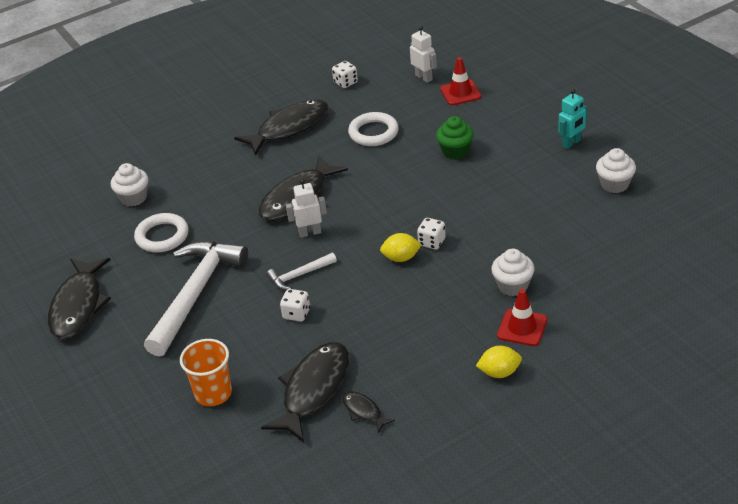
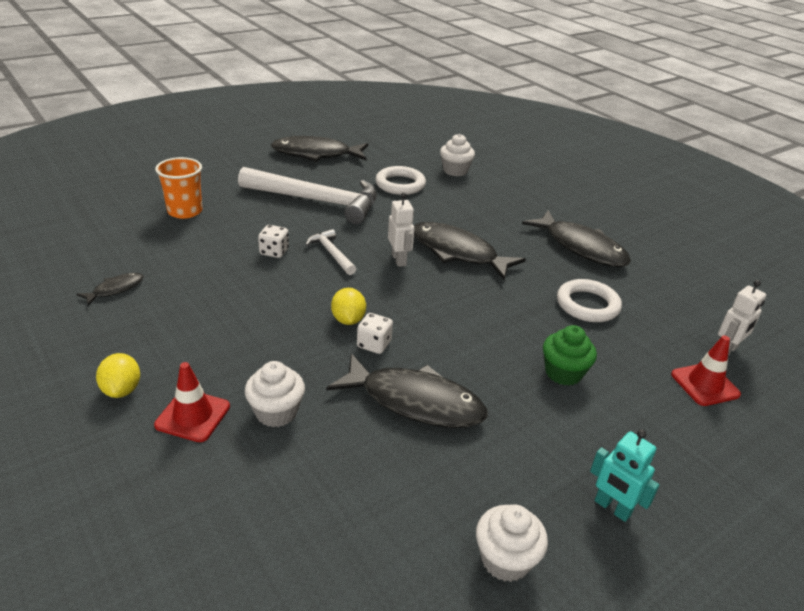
camera: 80 degrees right, 5 degrees down
black fish [261,342,349,442] -> black fish moved to [327,353,488,428]
white dice [332,61,358,88] -> none

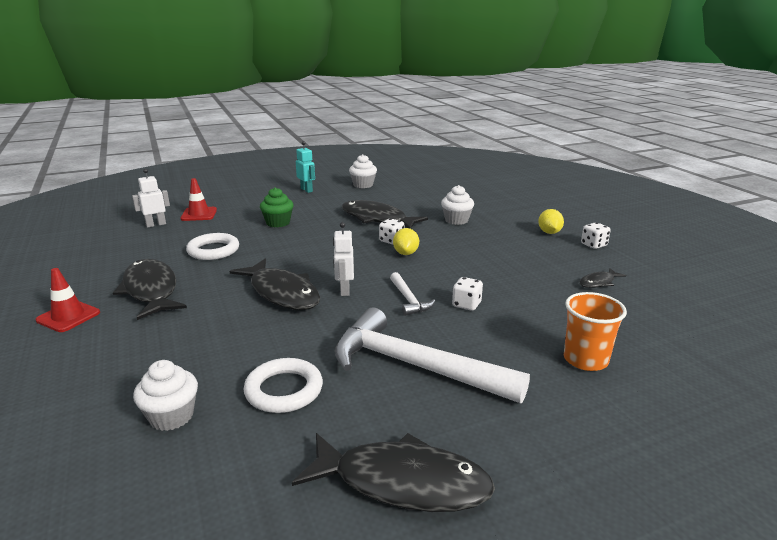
camera: 165 degrees left, 10 degrees down
red traffic cone [154,362,230,442] -> red traffic cone moved to [36,268,100,332]
none -> white dice [581,222,611,249]

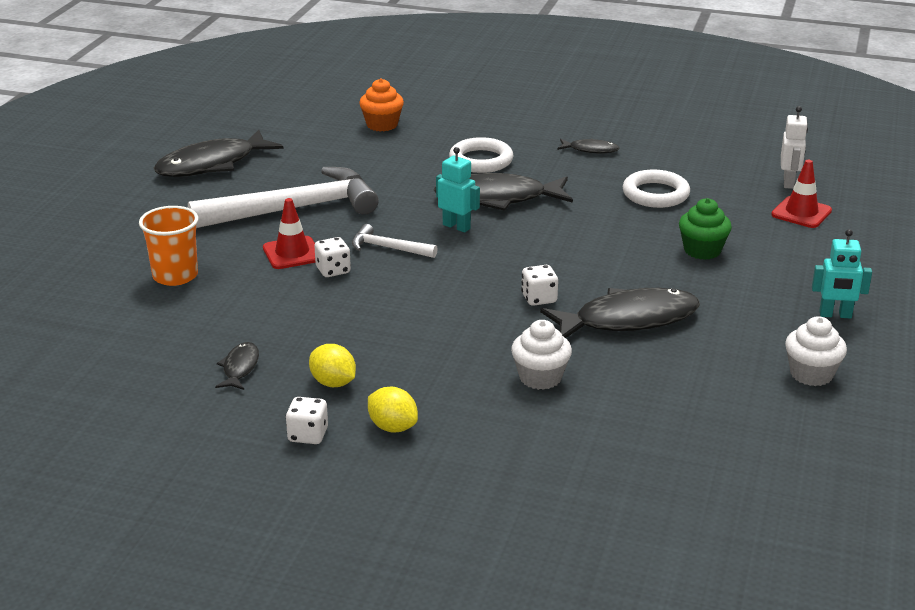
camera: 130 degrees right, 5 degrees up
red traffic cone [36,268,100,332] -> red traffic cone moved to [263,198,315,269]
black fish [113,259,187,320] -> black fish [557,138,619,154], size x0.47
white cupcake [133,360,198,431] -> orange cupcake [359,78,404,132]
white ring [244,358,323,413] -> white ring moved to [449,137,513,173]
white robot [333,222,354,296] -> turquoise robot [436,147,480,232]
yellow lemon [393,228,419,255] -> yellow lemon moved to [309,344,356,387]

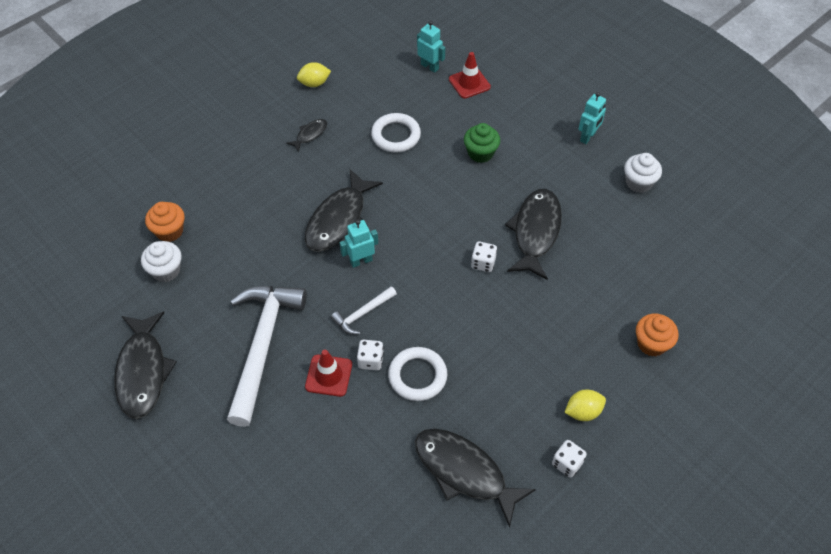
camera: 60 degrees left, 25 degrees up
orange cup [139,206,199,286] -> none
black fish [215,342,259,390] -> black fish [415,428,536,528], size x2.11
yellow lemon [309,344,356,387] -> yellow lemon moved to [297,62,331,87]
white ring [449,137,513,173] -> white ring moved to [388,347,447,401]
white cupcake [511,320,572,390] -> white cupcake moved to [141,241,182,282]
white robot [781,106,808,189] -> turquoise robot [417,21,445,73]
none -> orange cupcake [636,314,678,357]

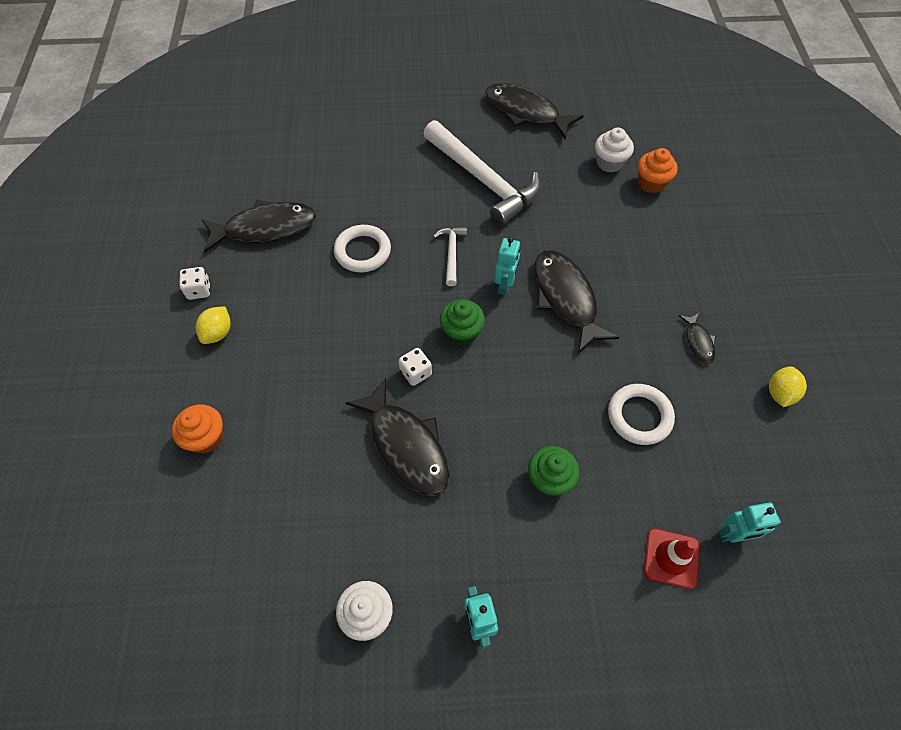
camera: 130 degrees right, 5 degrees up
red traffic cone [305,350,352,397] -> none
white dice [357,340,384,371] -> none
none -> green cupcake [440,299,485,345]

